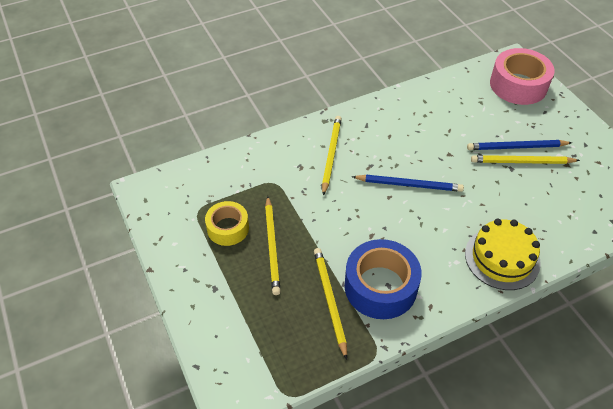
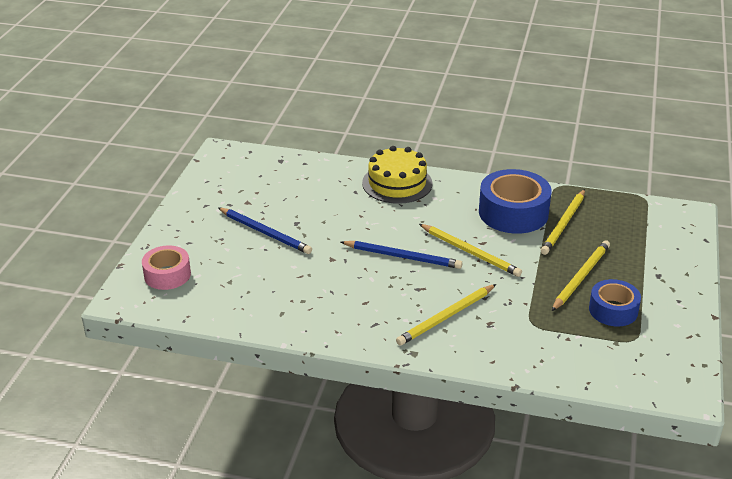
camera: 140 degrees left, 15 degrees down
yellow tape [205,201,249,246] -> blue tape [589,279,641,326]
blue pencil [352,175,464,192] -> blue pencil turned 150 degrees clockwise [341,241,462,269]
yellow pencil [471,155,580,164] -> yellow pencil moved to [419,224,522,277]
pink tape [490,48,555,105] -> pink tape [142,245,191,290], size x0.62

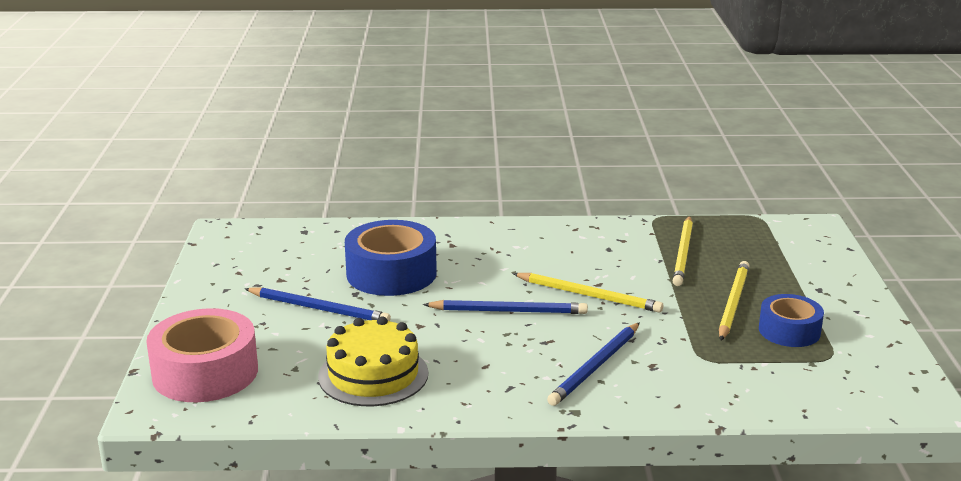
camera: 15 degrees left, 10 degrees down
pink tape [142,245,191,290] -> pink tape [146,308,258,402], size x1.62
yellow cake [362,146,433,204] -> yellow cake moved to [318,316,428,406]
yellow pencil [396,284,496,346] -> blue pencil [547,322,640,406]
blue tape [479,169,552,234] -> blue tape moved to [345,220,437,296]

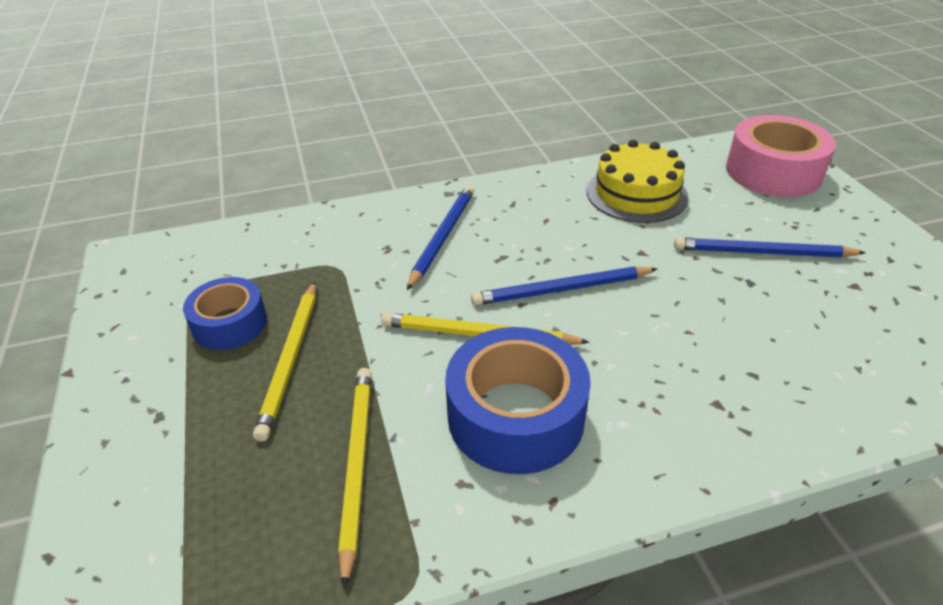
camera: 165 degrees right, 15 degrees up
blue tape [345,220,437,296] -> blue tape moved to [445,327,591,474]

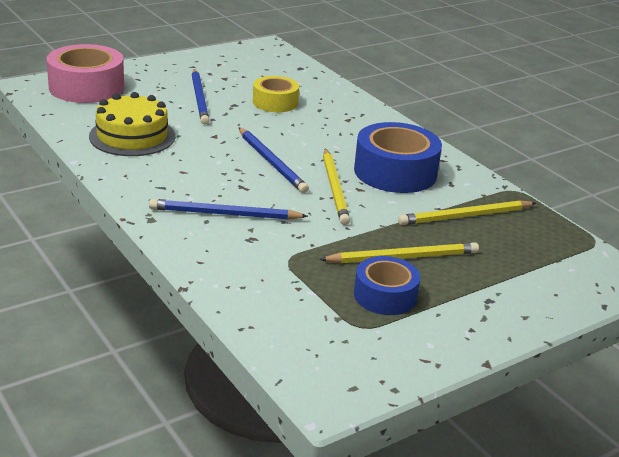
camera: 110 degrees left, 10 degrees down
none -> yellow tape [253,76,299,112]

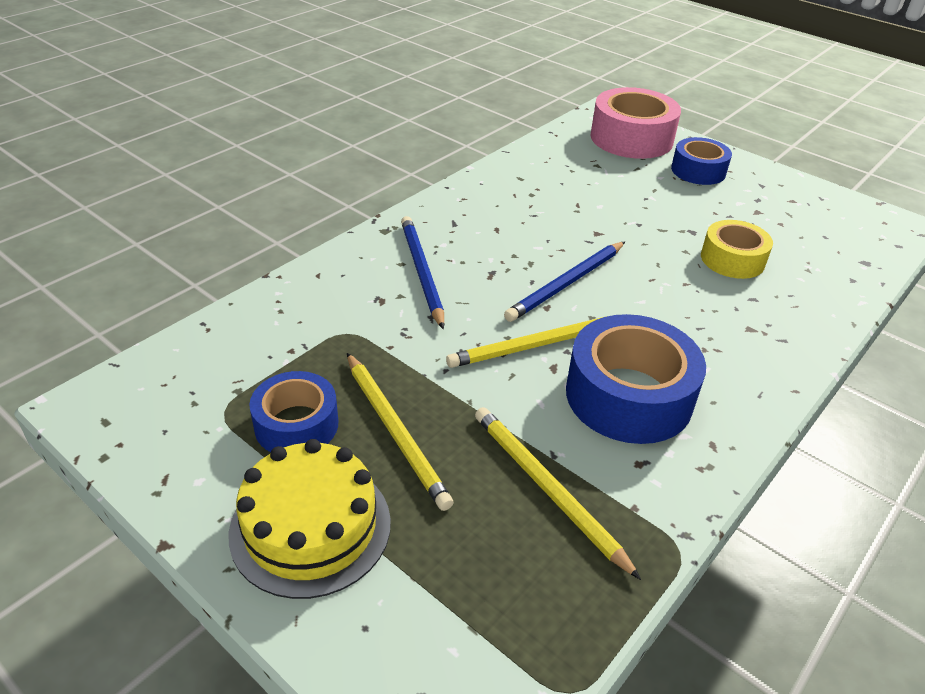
camera: 75 degrees right, 10 degrees up
yellow cake [89,92,175,156] -> yellow cake moved to [229,439,391,599]
blue pencil [192,69,209,125] -> none
none -> blue tape [671,137,732,185]

